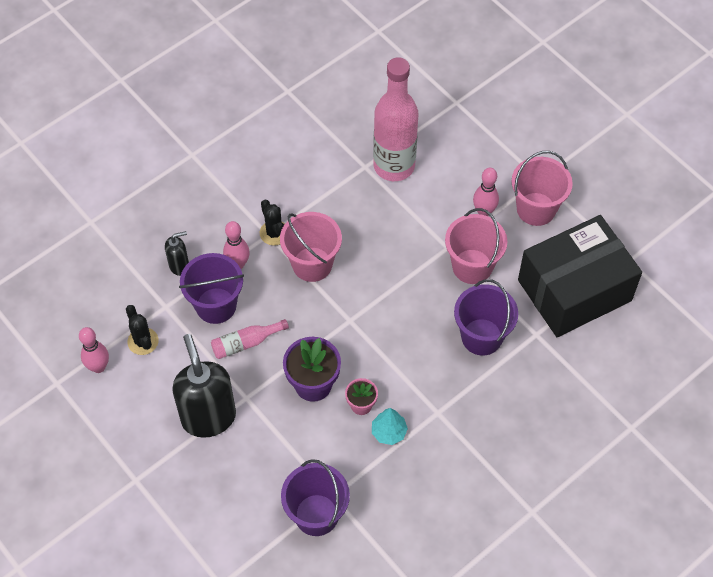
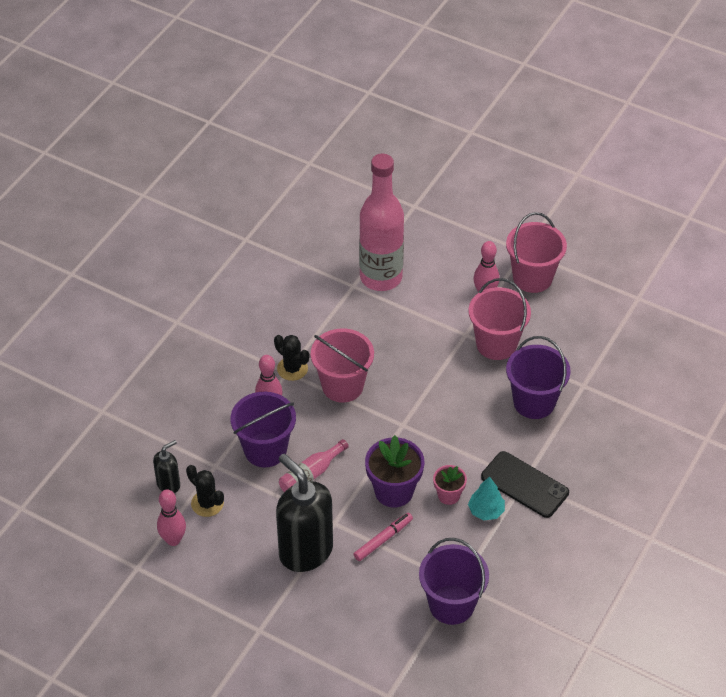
camera: 20 degrees left, 10 degrees down
black soap dispenser [165,231,189,276] -> black soap dispenser moved to [153,440,180,493]
black box [518,215,642,337] -> none
none -> pink marker [353,513,413,561]
none -> black phone [481,451,569,518]

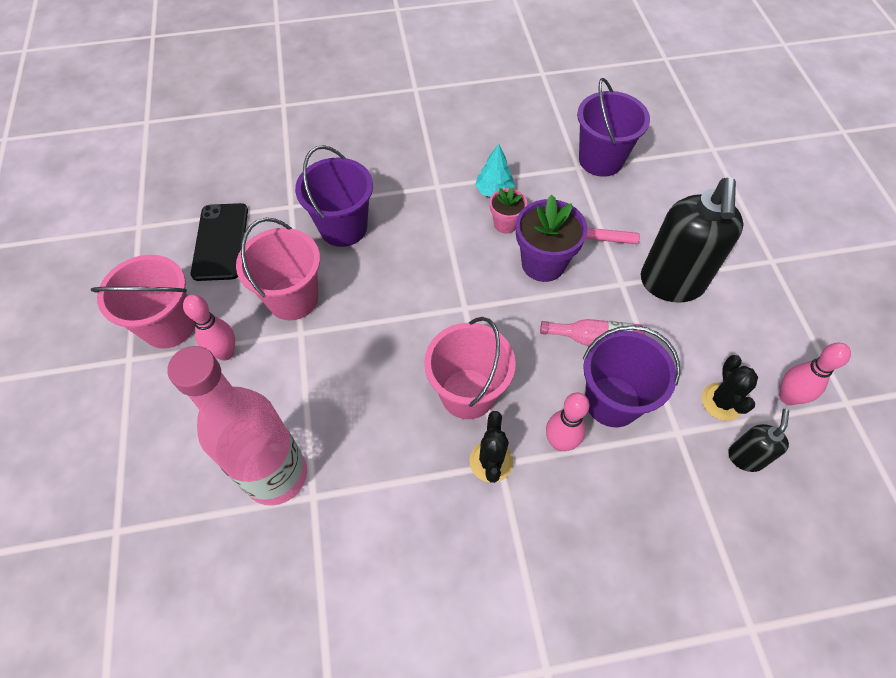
camera: 130 degrees left, 10 degrees up
black soap dispenser [153,440,180,493] -> black soap dispenser turned 105 degrees clockwise [728,408,789,472]
black phone [481,451,569,518] -> black phone moved to [191,203,248,281]

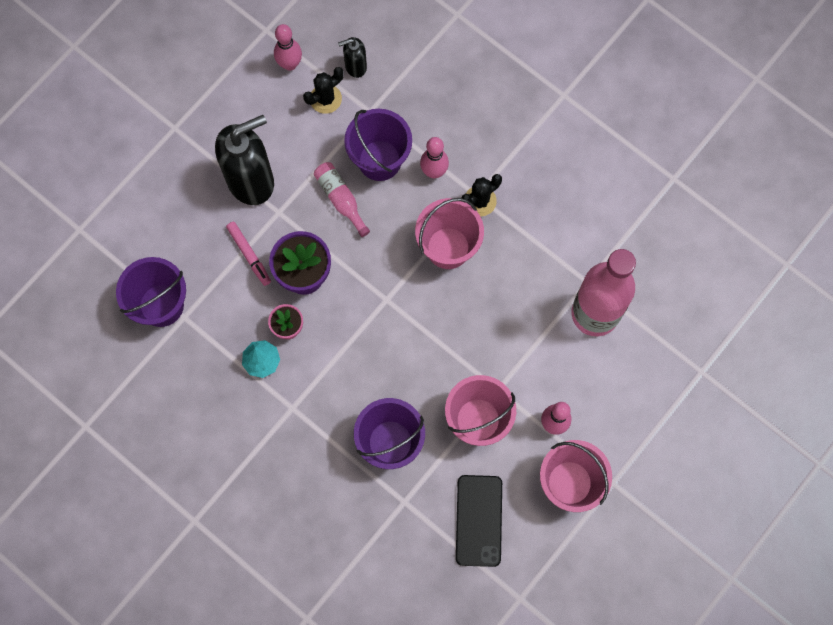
camera: 130 degrees left, 15 degrees up
black phone [191,203,248,281] -> black phone turned 45 degrees counterclockwise [456,475,502,567]

